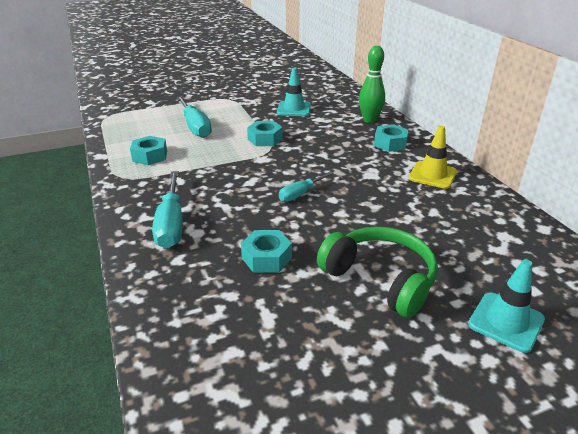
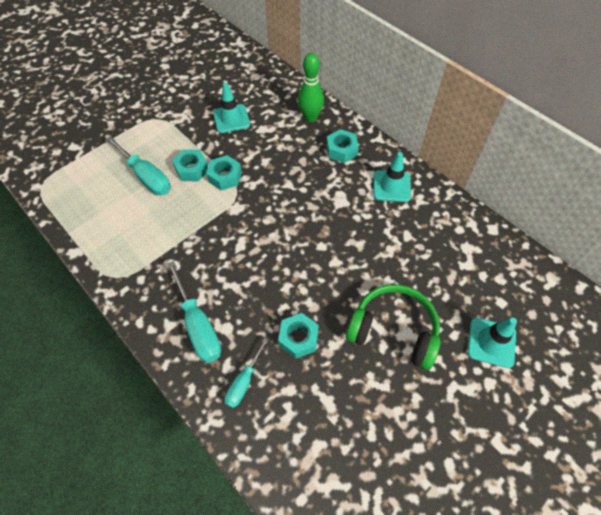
camera: 20 degrees left, 25 degrees up
turquoise nut [130,136,167,165] -> turquoise nut moved to [172,149,208,181]
turquoise screwdriver [279,171,334,202] -> turquoise screwdriver moved to [224,338,269,408]
yellow traffic cone [409,126,457,189] -> turquoise traffic cone [373,152,411,202]

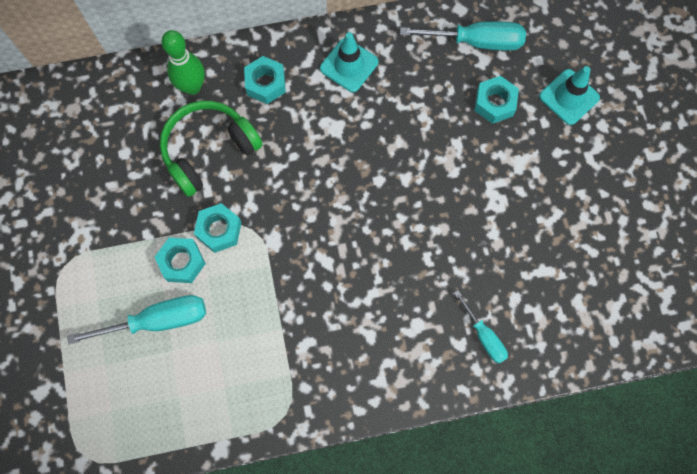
camera: 60 degrees left, 15 degrees up
turquoise screwdriver [167,261,221,363] -> turquoise screwdriver moved to [400,21,526,51]
turquoise traffic cone [213,83,250,133] -> none
turquoise nut [278,313,319,359] -> turquoise nut moved to [474,76,519,124]
green headphones [346,284,440,370] -> green headphones moved to [160,101,263,197]

